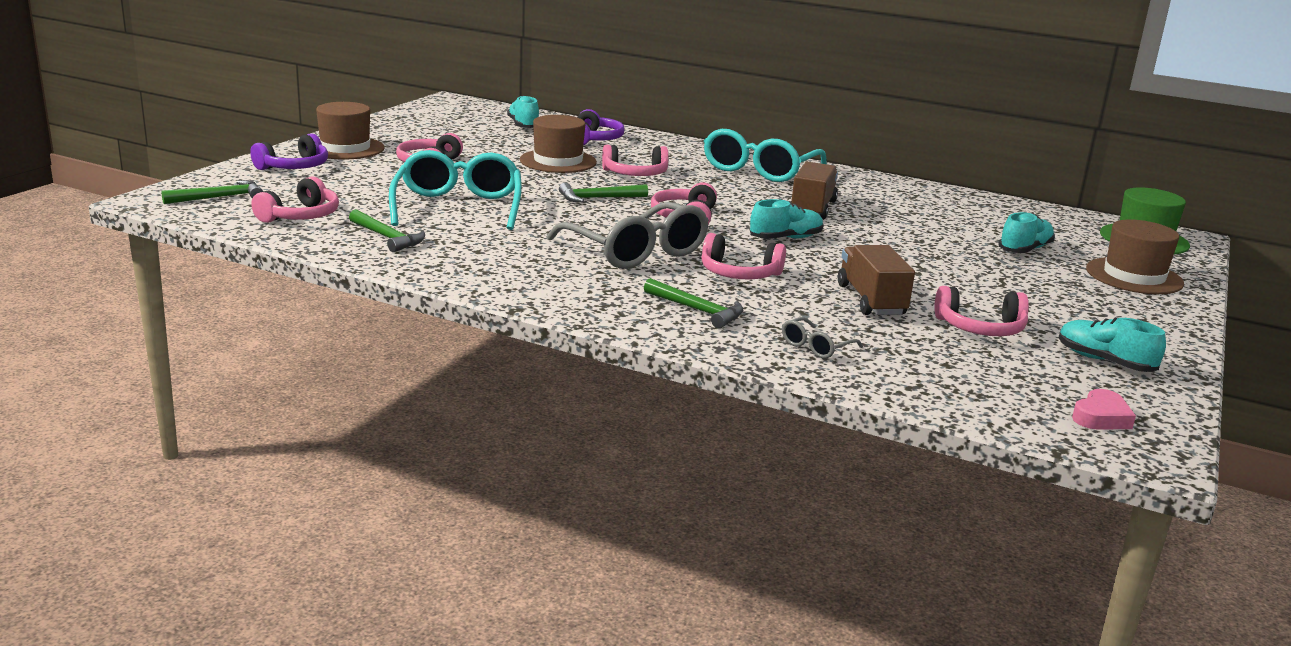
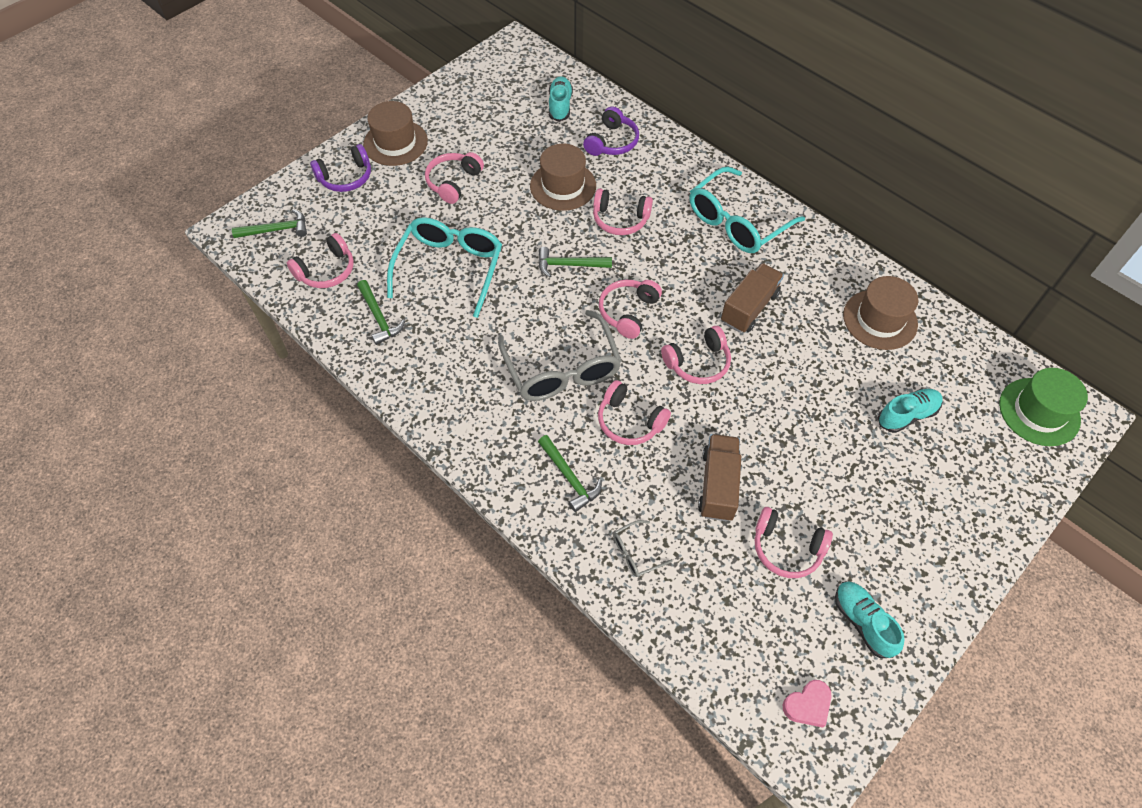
camera: 20 degrees right, 35 degrees up
turquoise shoe [750,199,824,239] -> pink headphones [661,326,731,384]
brown hat [1086,219,1184,294] -> brown hat moved to [843,276,918,350]

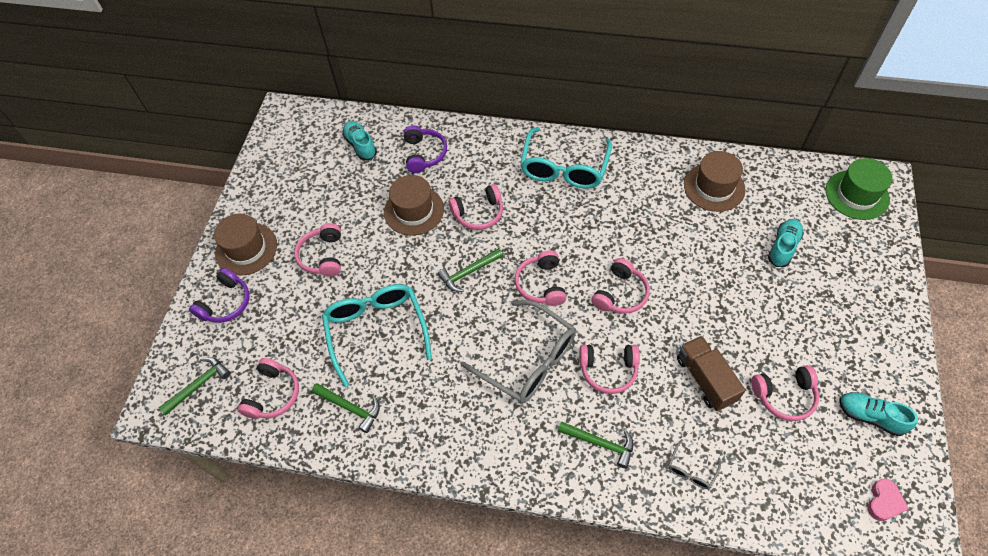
camera: 30 degrees left, 0 degrees up
brown truck [721,263,784,333] -> none

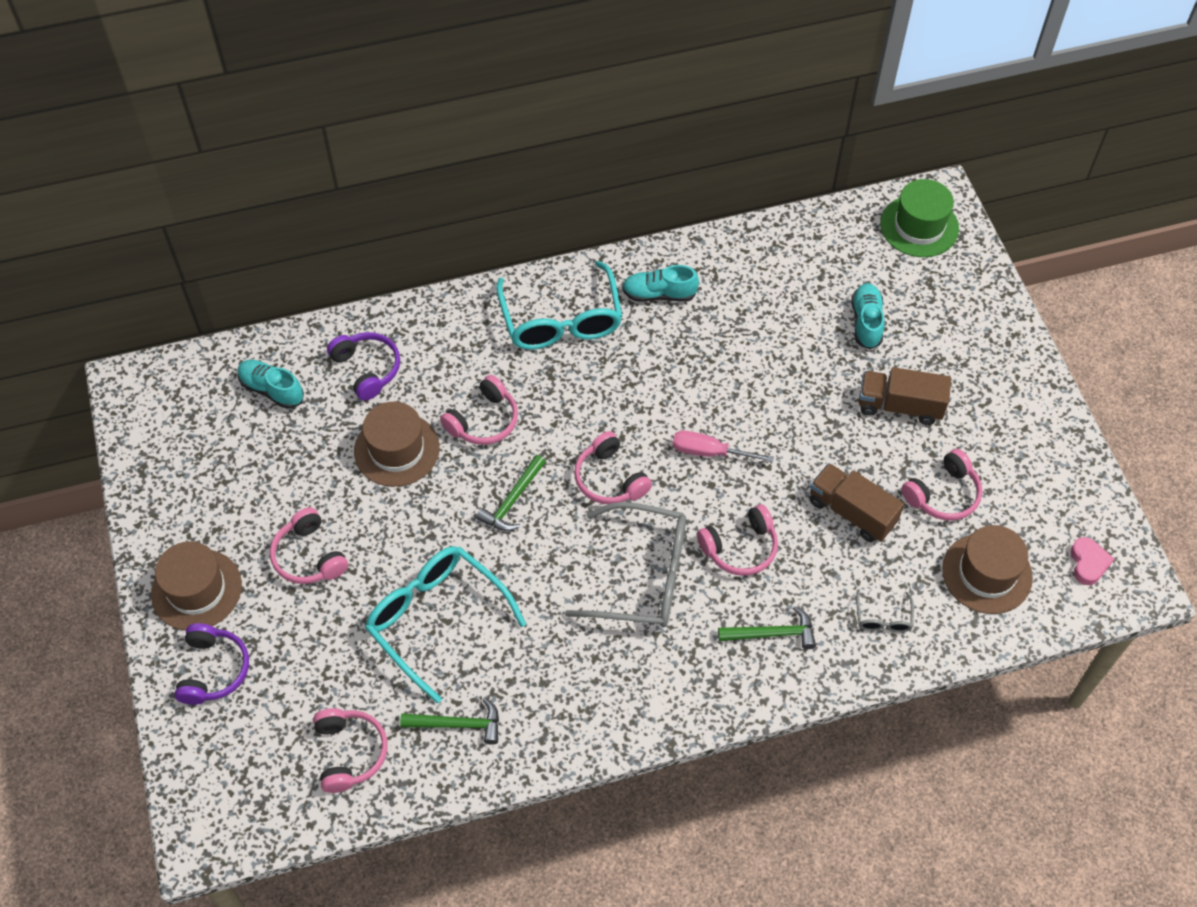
camera: 30 degrees left, 0 degrees up
green hammer [159,357,231,415] -> none
pink headphones [592,258,650,314] -> pink screwdriver [673,430,774,463]
brown hat [684,151,746,212] -> brown hat moved to [942,525,1033,614]
turquoise shoe [839,392,918,436] -> turquoise shoe moved to [622,265,699,302]
none -> brown truck [859,367,951,425]

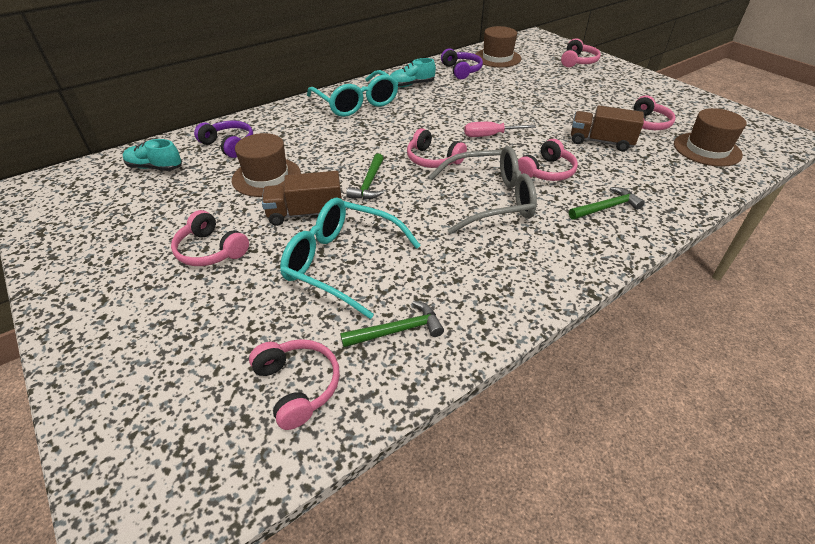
camera: 20 degrees left, 15 degrees down
brown hat [151,541,242,630] -> brown hat moved to [475,26,521,67]
purple headphones [174,623,249,705] -> purple headphones moved to [441,48,483,79]
pink headphones [440,375,518,445] -> pink headphones moved to [561,38,601,67]
turquoise shoe [851,283,885,350] -> none
grey glasses [856,589,914,632] -> none
brown truck [859,367,951,425] -> brown truck moved to [262,171,342,226]
green hat [880,179,959,257] -> none
pink heart [1071,537,1114,585] -> none

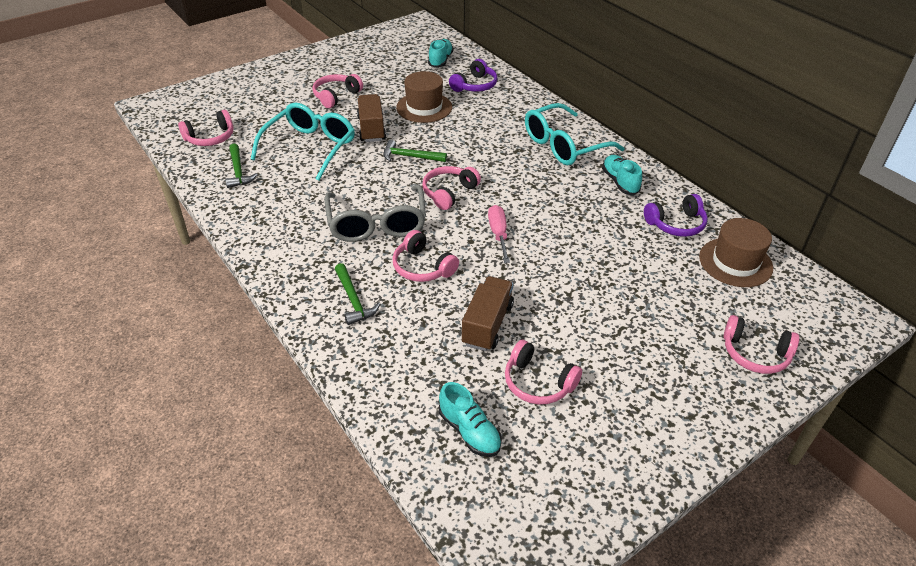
camera: 90 degrees right, 0 degrees up
brown hat [674,108,747,167] -> turquoise shoe [439,382,502,457]

